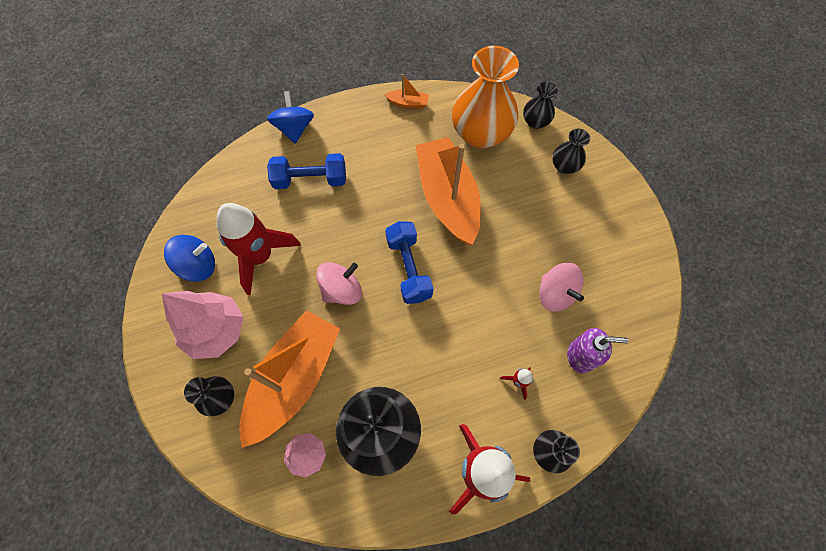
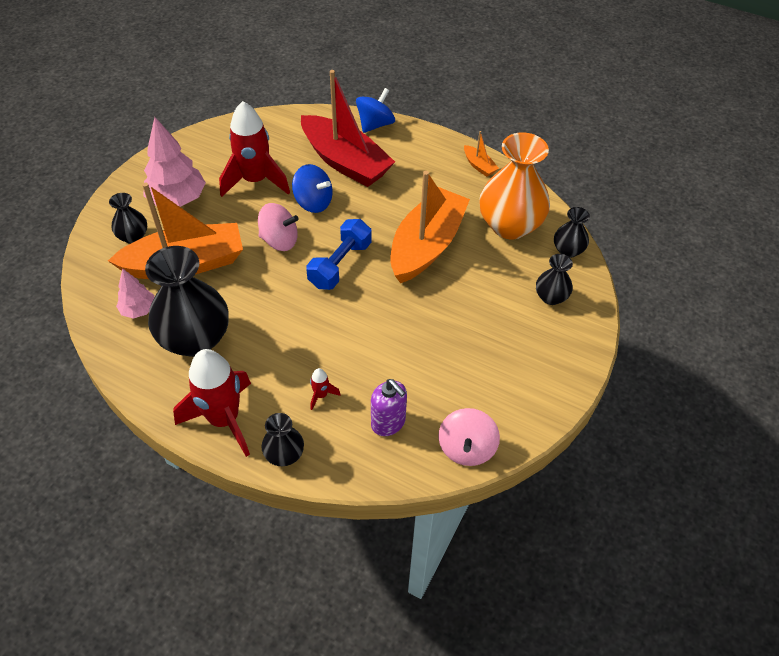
camera: 45 degrees right, 15 degrees down
blue spinning top [164,235,215,282] -> blue spinning top moved to [292,164,333,213]
blue dumbbell [267,153,346,189] -> red boat [301,70,395,187]
pink spinning top [539,263,584,312] -> pink spinning top moved to [438,408,500,466]

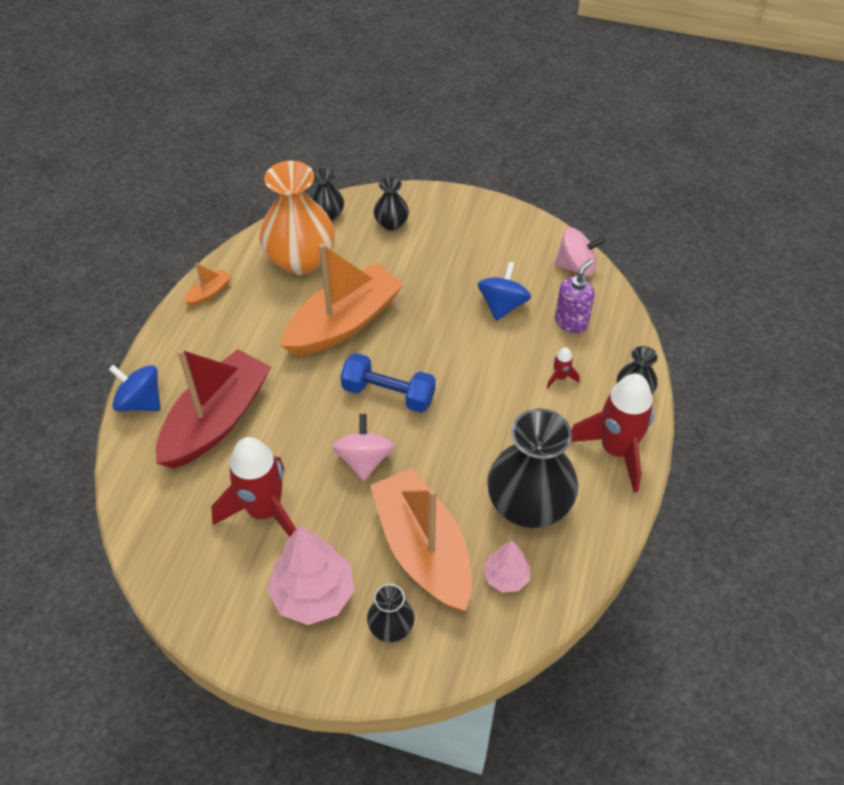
camera: 100 degrees left, 0 degrees up
blue spinning top [292,164,333,213] -> blue spinning top moved to [478,262,531,321]
orange boat [390,171,470,283] -> orange boat turned 120 degrees clockwise [281,243,403,356]

